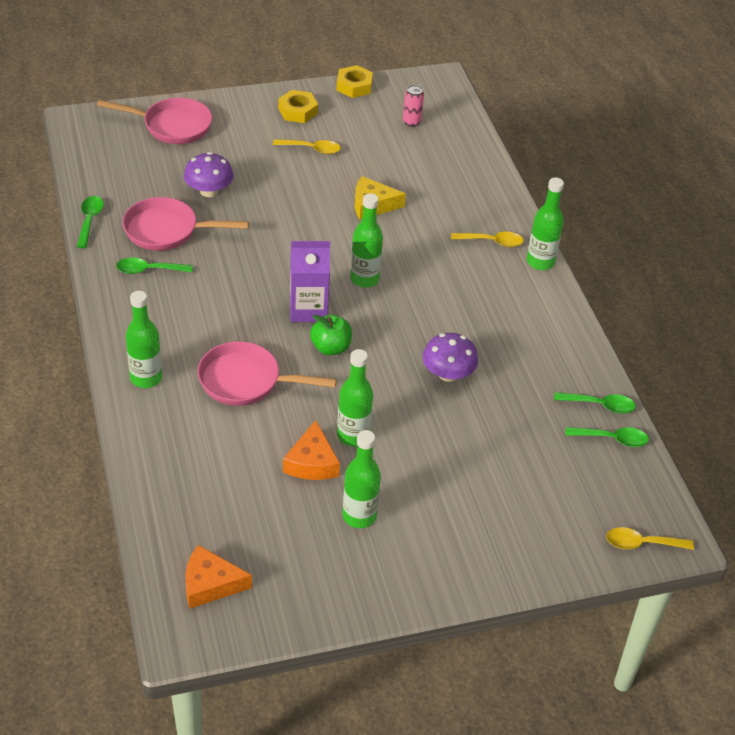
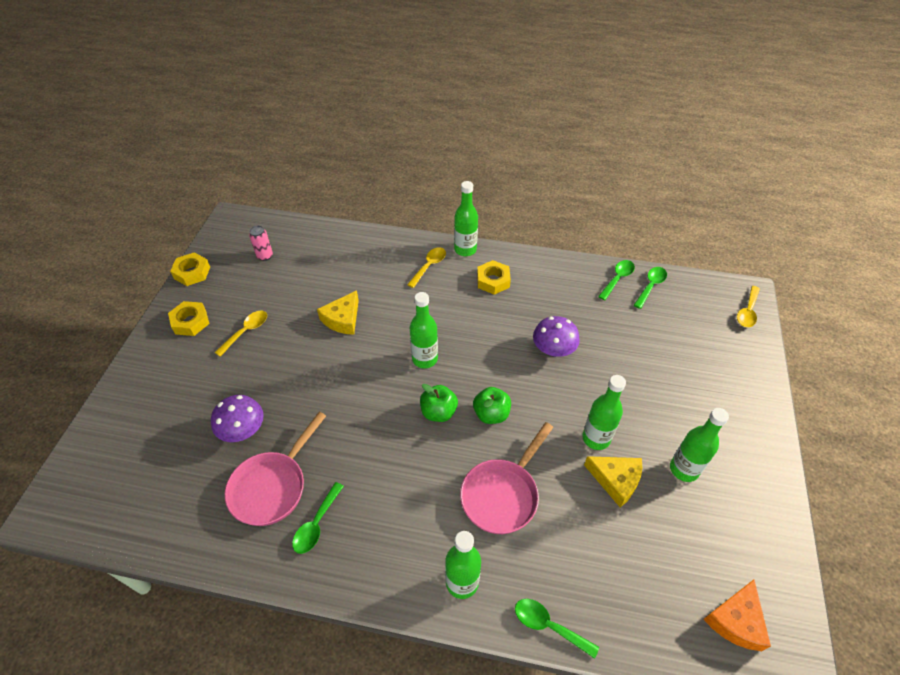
camera: 60 degrees left, 5 degrees up
green spoon [77,196,104,248] -> green spoon moved to [515,599,599,659]
pink pan [97,98,212,144] -> none
orange cheese [283,420,340,480] -> yellow cheese [584,456,642,508]
purple carton [290,241,330,322] -> green apple [420,384,458,422]
none -> yellow nut [477,260,511,295]

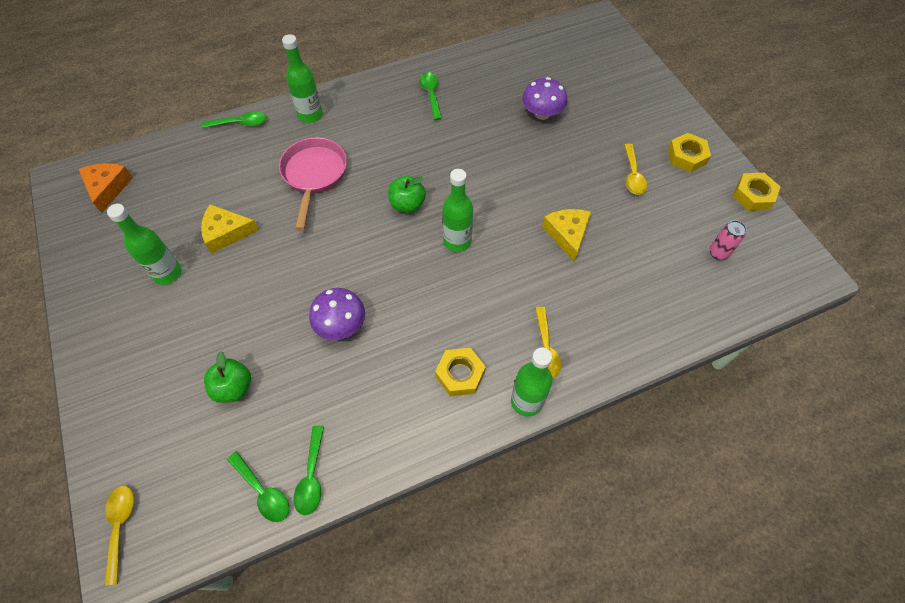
camera: 145 degrees right, 10 degrees up
pink pan [225,412,326,526] -> none
green apple [473,387,511,424] -> green apple moved to [204,351,251,403]
green bottle [582,375,626,450] -> none
green spoon [634,267,667,309] -> green spoon turned 45 degrees counterclockwise [227,451,289,522]

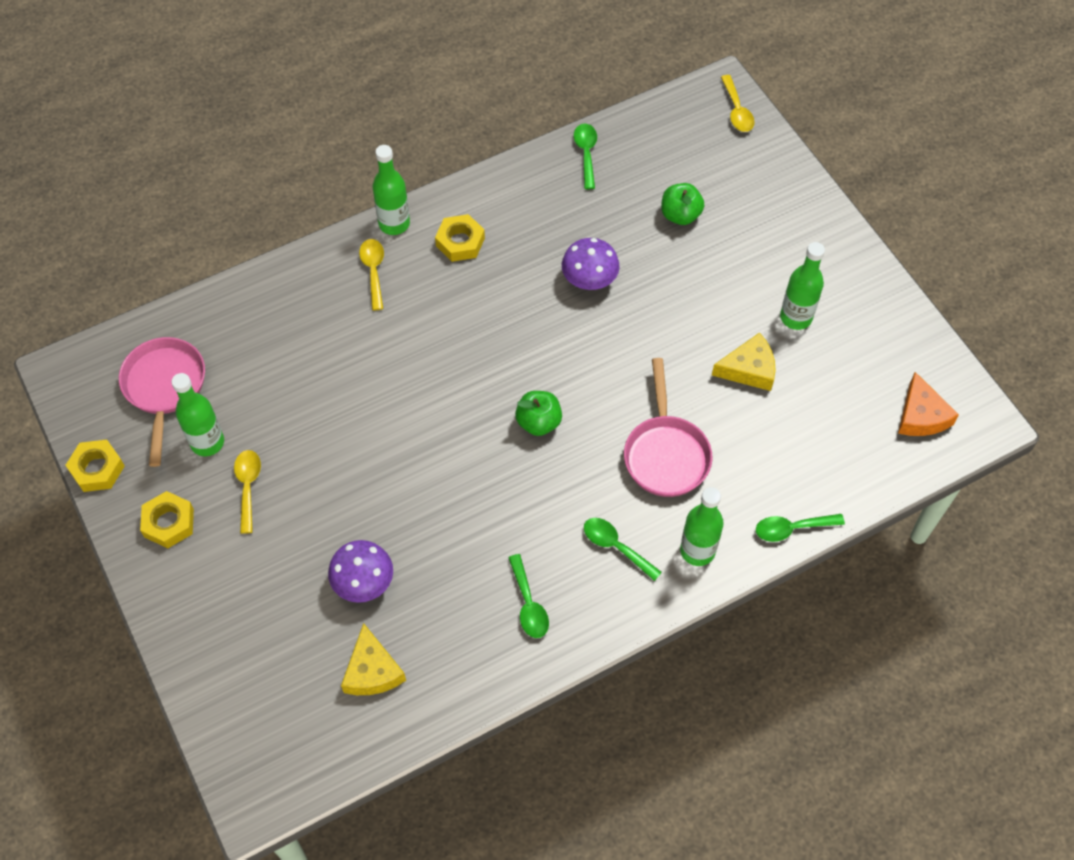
camera: 175 degrees right, 0 degrees up
green spoon [227,451,289,522] -> green spoon moved to [584,518,662,581]
green bottle [443,169,473,252] -> green bottle moved to [172,373,224,456]
yellow cheese [542,209,591,262] -> yellow cheese moved to [341,623,406,695]
pink can [709,220,746,260] -> pink pan [119,337,205,467]

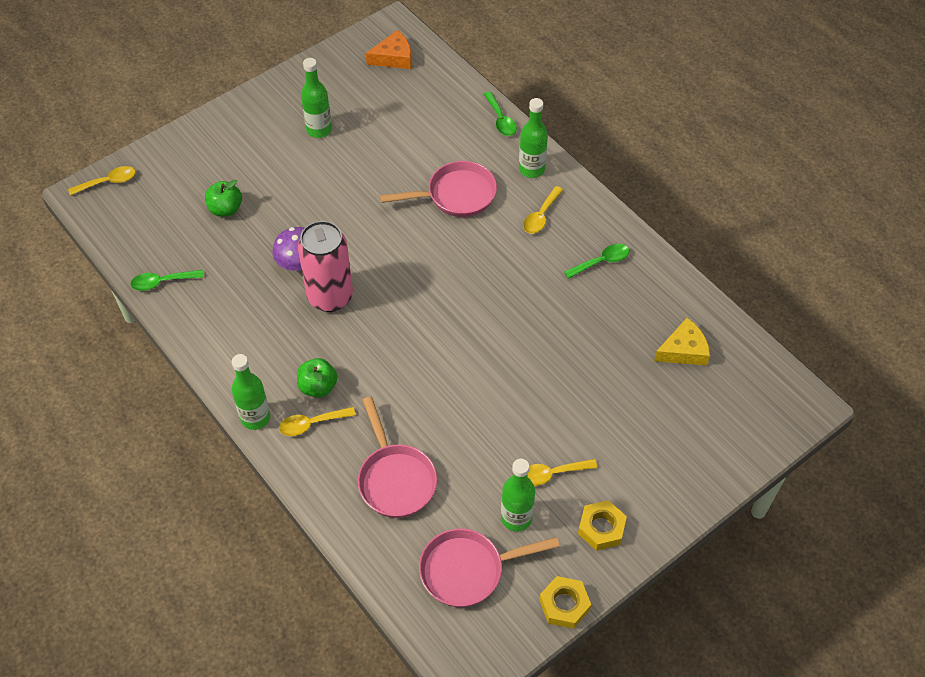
camera: 100 degrees left, 5 degrees down
purple mushroom [328,540,393,603] -> none
yellow nut [435,214,485,262] -> none
green apple [515,391,562,436] -> green apple moved to [297,358,337,397]
green spoon [584,518,662,581] -> yellow spoon [523,186,563,234]
yellow cheese [712,333,776,391] -> none
none -> pink can [298,221,353,312]
none -> pink pan [358,396,437,518]

